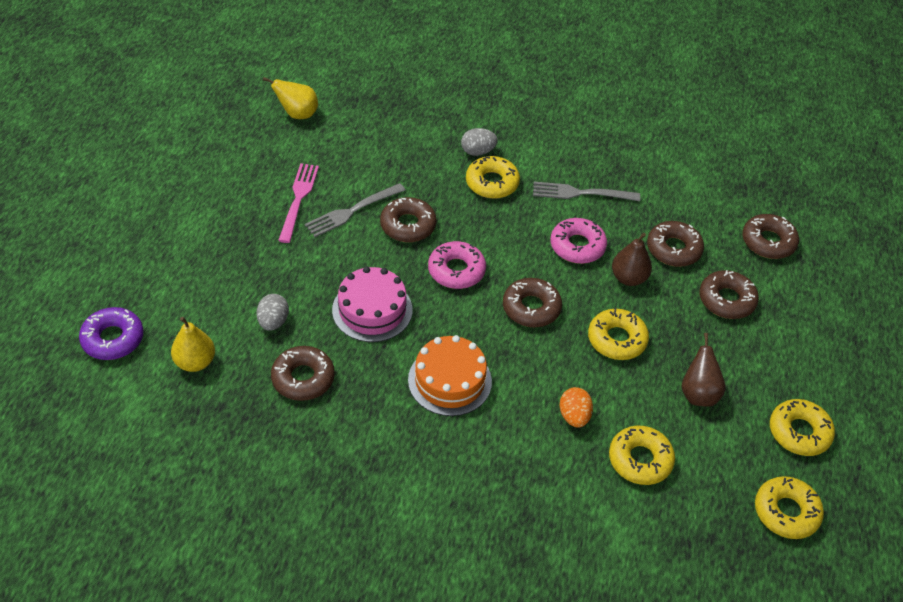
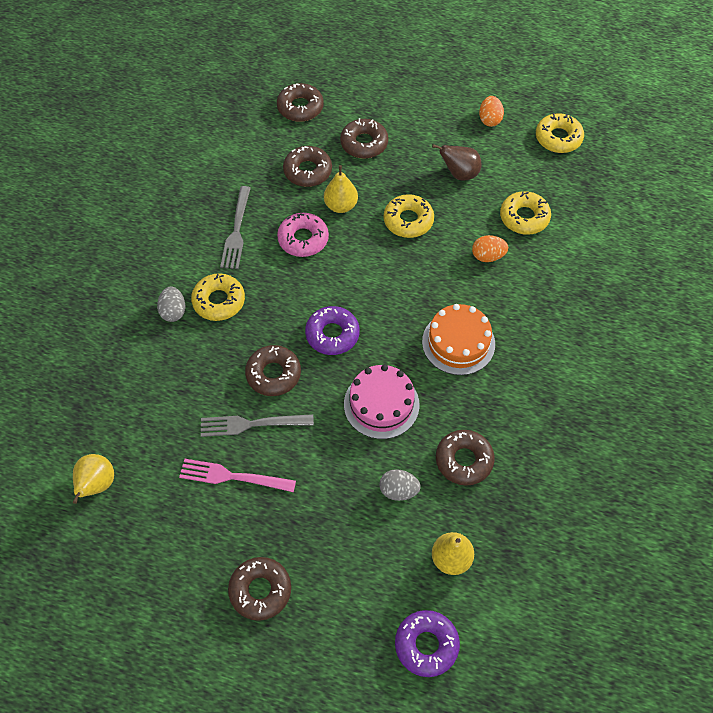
camera: 85 degrees left, 10 degrees up
grey fork [305,183,405,237] -> grey fork turned 120 degrees clockwise [201,414,314,437]
pink donut [428,241,486,289] -> purple donut [305,306,360,355]
brown donut [503,278,562,327] -> brown donut moved to [228,557,291,621]
brown pear [612,233,652,286] -> yellow pear [324,165,358,213]
yellow donut [770,399,835,456] -> orange egg [479,96,504,127]

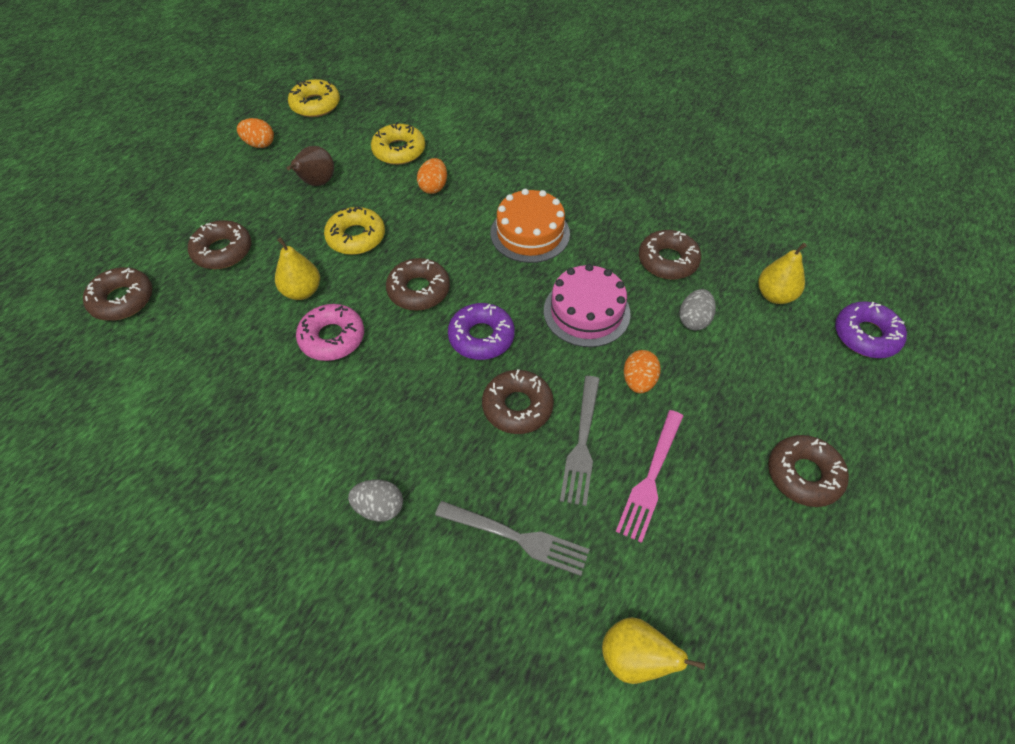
camera: 75 degrees left, 5 degrees down
yellow donut [191,273,245,321] -> none
grey fork [220,186,251,269] -> grey fork moved to [435,501,590,576]
brown donut [283,146,332,187] -> brown donut moved to [386,258,450,311]
none -> orange egg [624,350,661,393]

